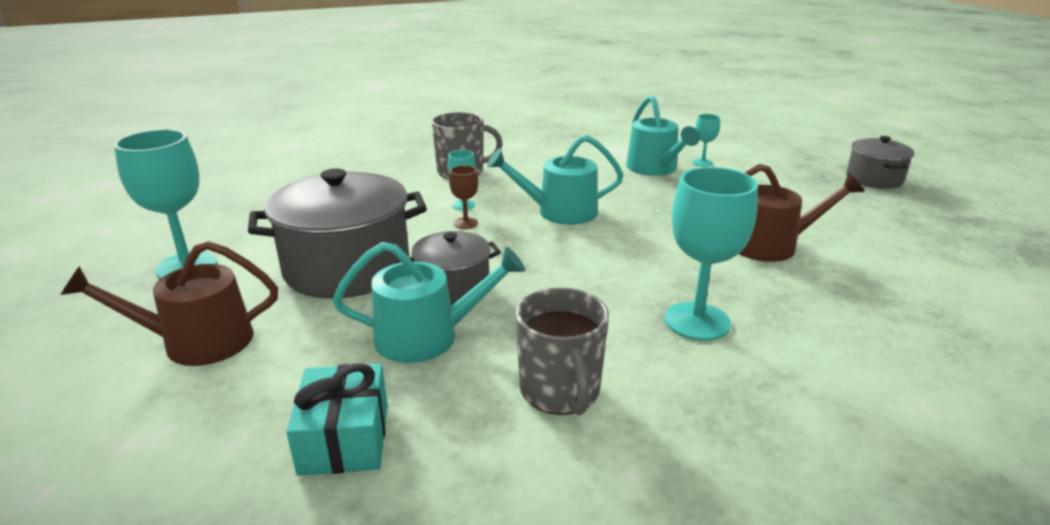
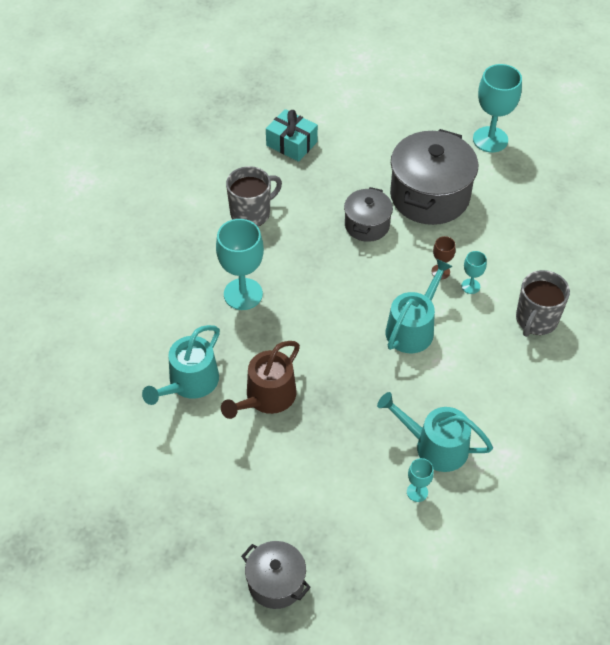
camera: 130 degrees right, 25 degrees up
brown watering can [61,241,278,366] -> none
turquoise watering can [333,242,525,363] -> turquoise watering can moved to [142,325,220,405]
grey mug [516,288,609,415] -> grey mug turned 120 degrees clockwise [226,166,282,226]

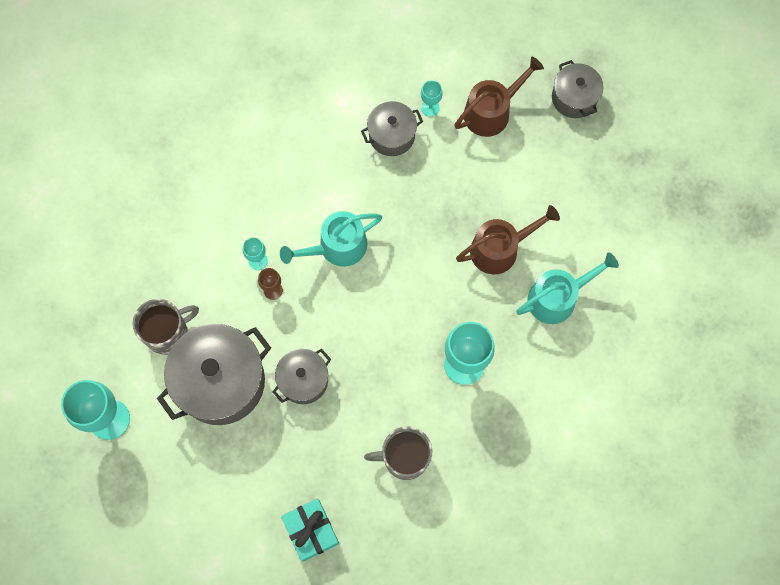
camera: 150 degrees left, 20 degrees up
turquoise watering can [377,392,493,472] -> grey pot [361,101,423,156]
grey mug [516,270,570,337] -> grey mug moved to [132,299,199,355]
none -> brown watering can [454,57,544,137]

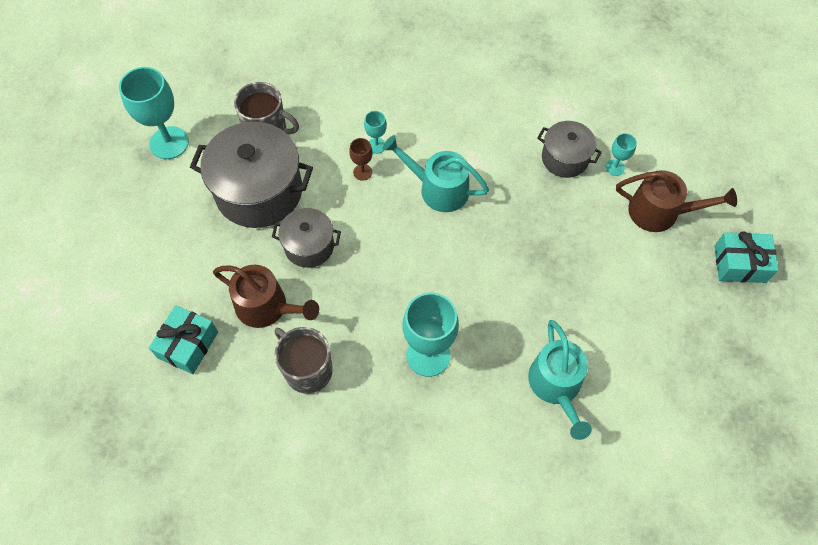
camera: 50 degrees right, 10 degrees down
brown watering can [456,205,560,275] -> brown watering can moved to [213,265,319,328]
turquoise watering can [516,252,619,324] -> turquoise watering can turned 60 degrees clockwise [528,320,592,440]
grey pot [552,60,604,118] -> turquoise gift [714,231,778,283]

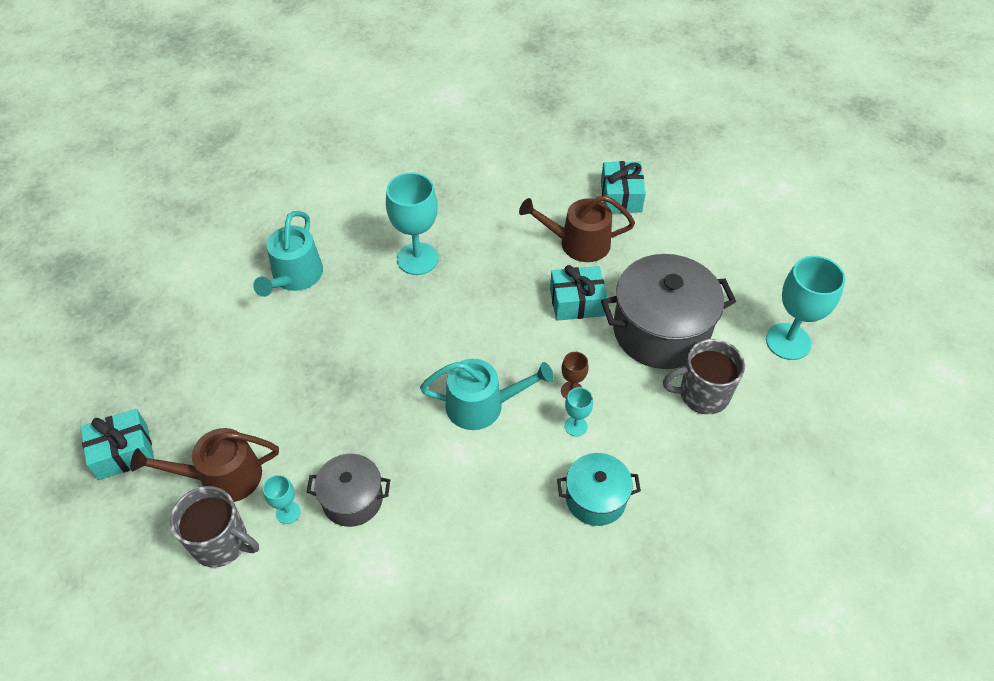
camera: 155 degrees right, 10 degrees down
grey pot [272,208,341,268] -> turquoise gift [550,265,607,321]
grey mug [274,327,333,394] -> grey mug moved to [170,486,259,568]
turquoise watering can [528,320,592,440] -> turquoise watering can turned 135 degrees counterclockwise [253,211,323,297]
none -> turquoise pot [557,453,641,526]

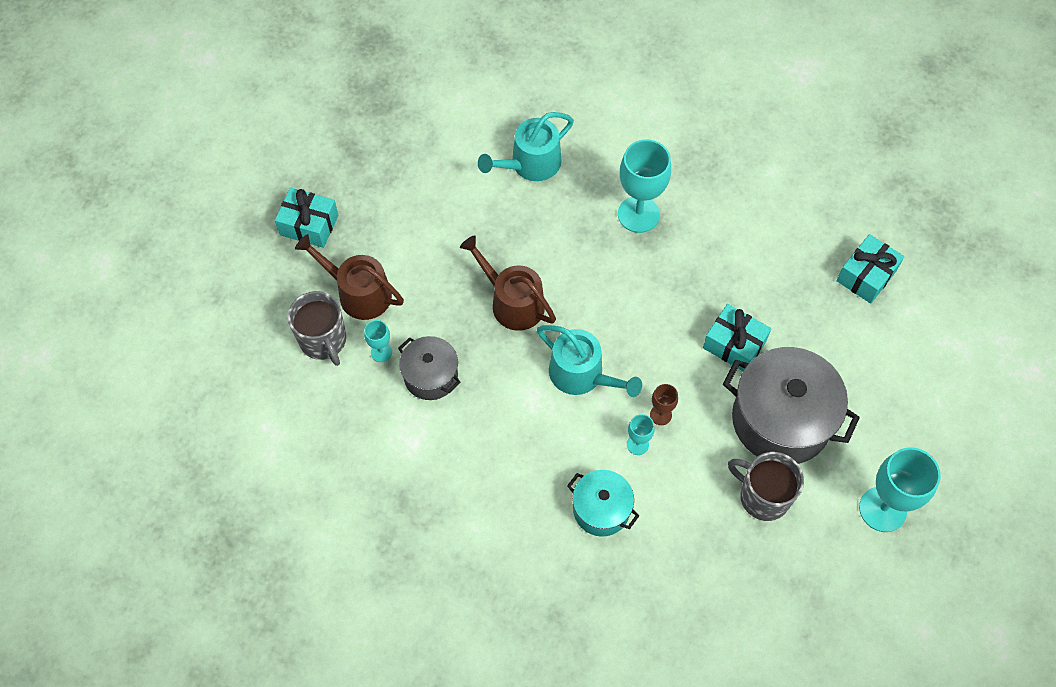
camera: 40 degrees right, 10 degrees up
brown watering can [519,195,635,262] -> brown watering can moved to [460,235,556,331]

